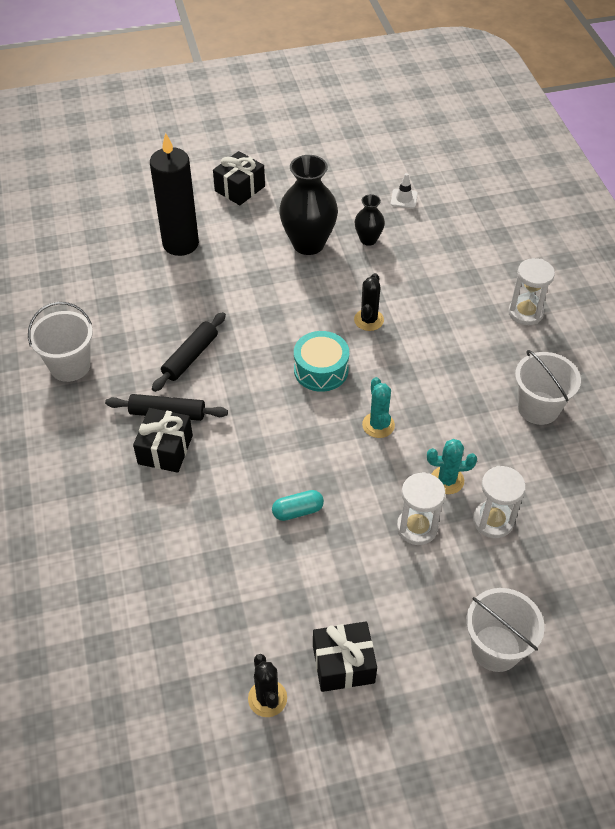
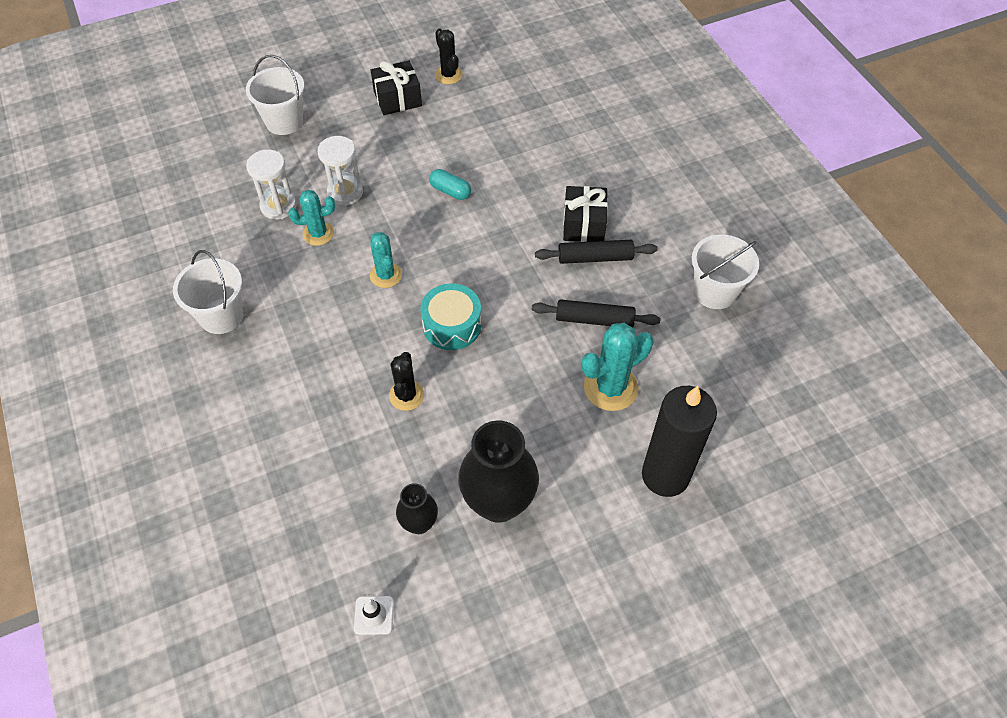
camera: 170 degrees right, 5 degrees up
black rolling pin [152,312,226,392] -> black rolling pin turned 75 degrees clockwise [532,299,660,327]
black gift [213,151,265,205] -> none
turquoise capsule [272,490,324,521] -> turquoise capsule turned 60 degrees clockwise [429,169,471,200]
white hourglass [509,258,555,325] -> none
none -> turquoise cactus [582,323,654,411]

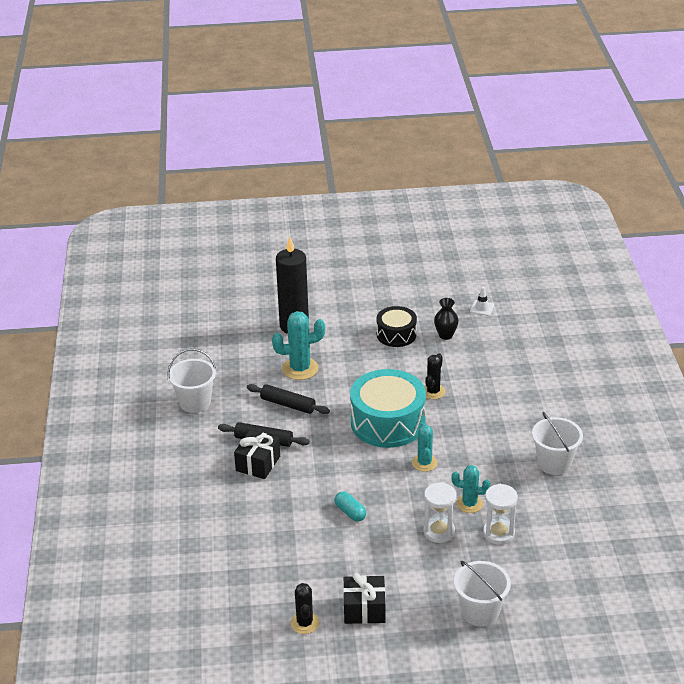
camera: 160 degrees left, 20 degrees down
turquoise drum [420,283,482,350] -> turquoise drum [350,369,426,448], size x1.72
black vase [458,420,539,523] -> black drum [376,306,417,347]

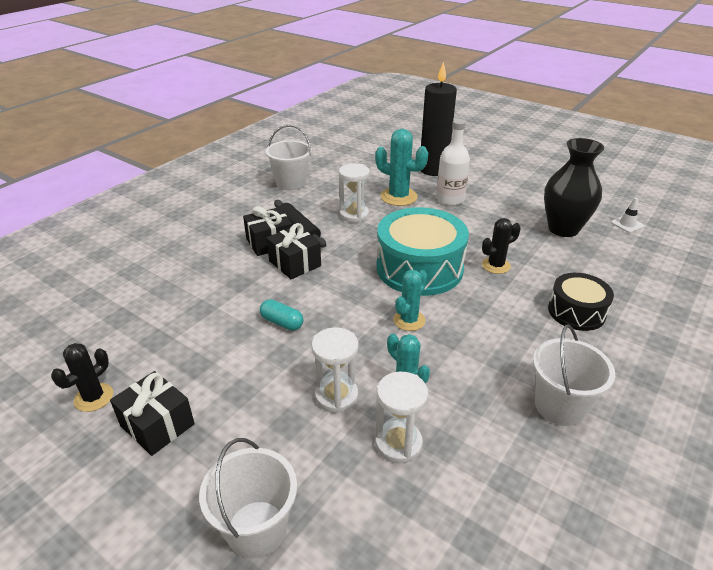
camera: 40 degrees right, 0 degrees up
black rolling pin [247,384,330,414] -> white hourglass [339,163,369,223]
turquoise capsule [335,491,366,521] -> turquoise capsule turned 60 degrees counterclockwise [260,299,304,331]
black drum [376,306,417,347] -> black drum moved to [548,273,614,331]
black vase [434,298,459,340] -> black vase [544,138,604,237], size x1.90
none -> black gift [267,223,321,280]
none -> white bottle [436,119,470,206]

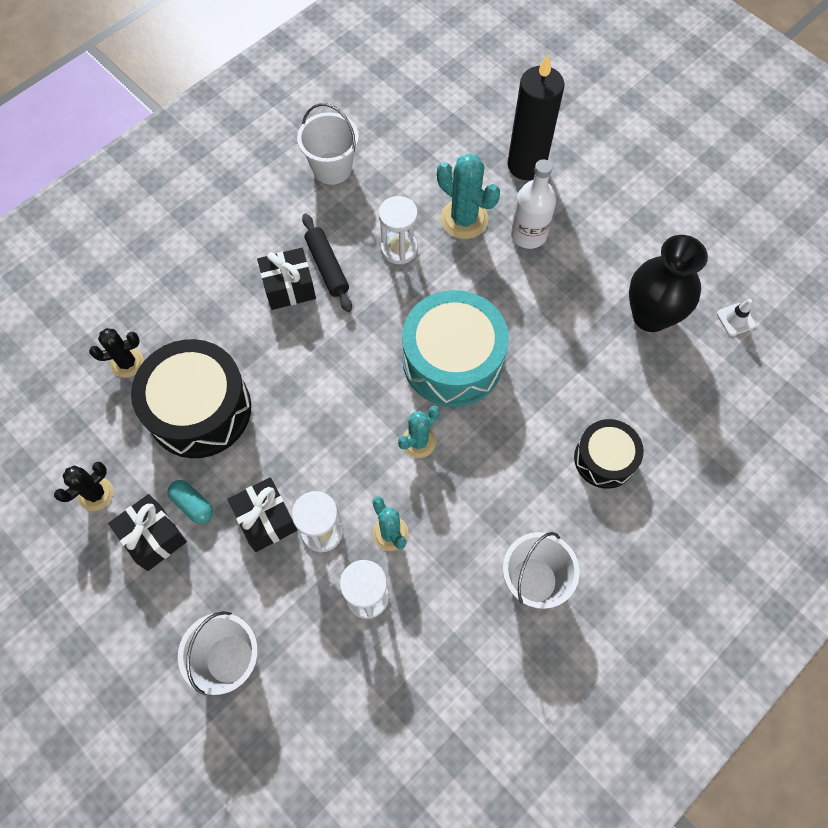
camera: 10 degrees right, 30 degrees up
turquoise capsule [260,299,304,331] -> turquoise capsule moved to [167,480,213,524]
black gift [267,223,321,280] -> black gift moved to [228,477,297,552]
black cactus [482,218,521,274] -> black cactus moved to [89,328,144,378]
none -> black drum [131,339,251,458]

